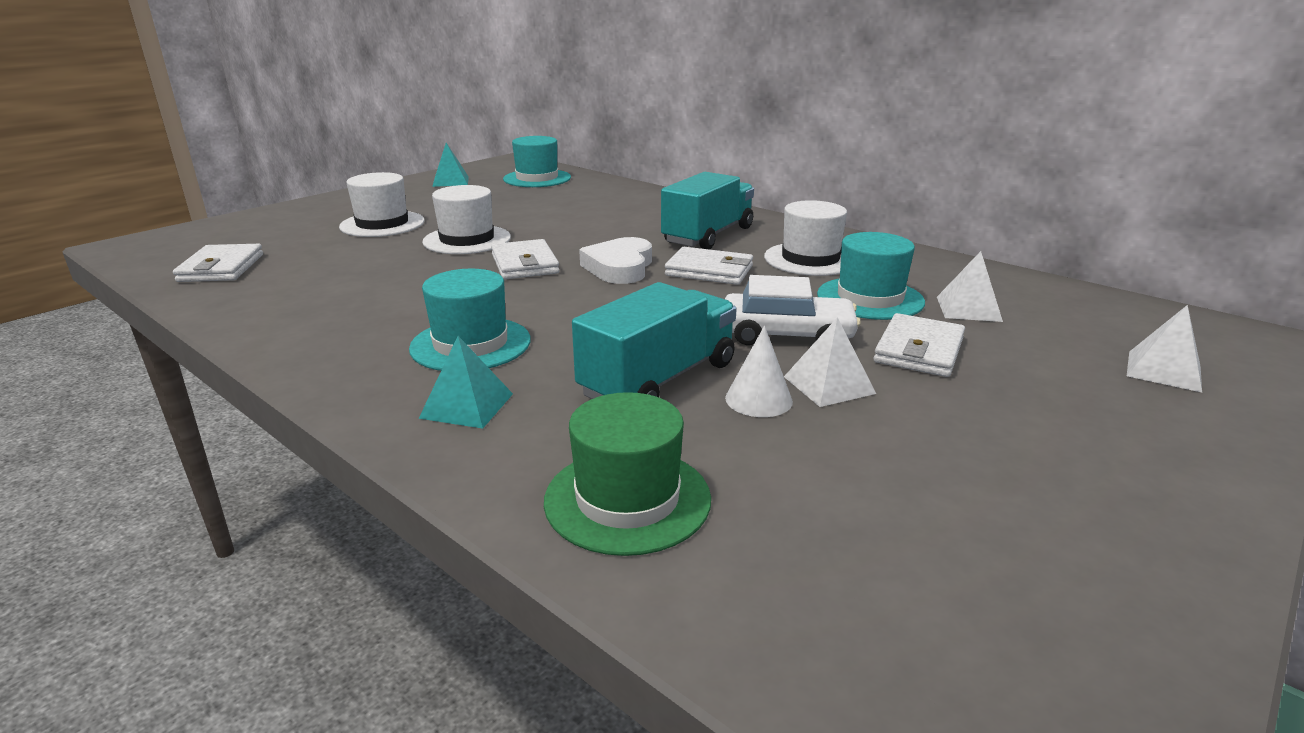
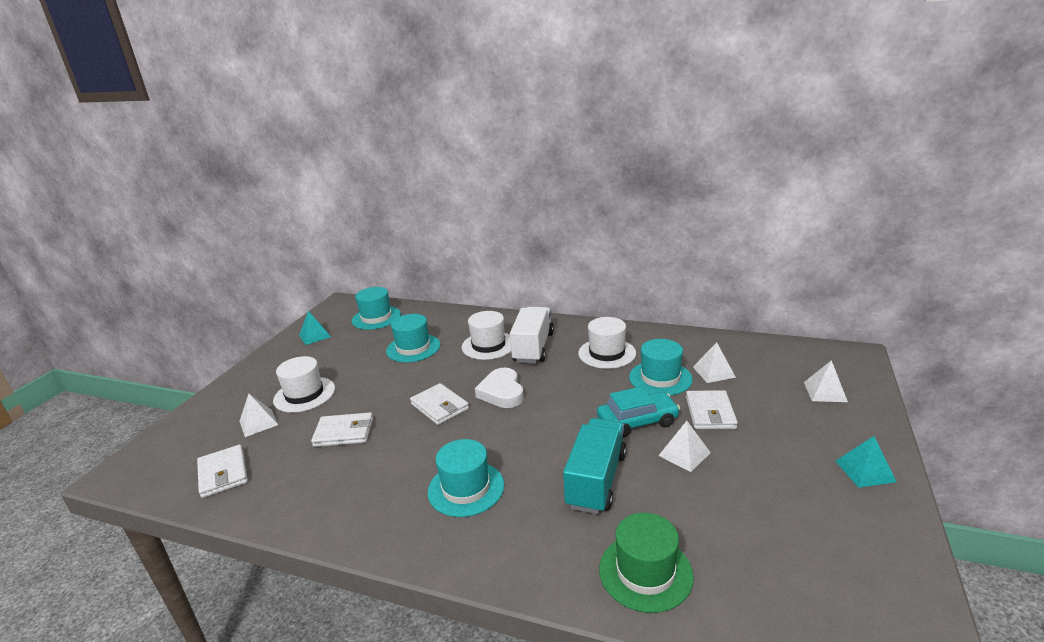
camera: 20 degrees left, 0 degrees up
turquoise pyramid [419,336,513,429] -> turquoise pyramid moved to [836,436,897,488]
white hat [422,185,511,254] -> white hat moved to [462,311,511,360]
turquoise truck [661,172,754,250] -> white truck [510,307,554,363]
white wallet [665,247,753,285] -> white wallet moved to [311,412,373,447]
white car [725,275,861,345] -> turquoise car [597,386,680,438]
white cone [725,326,793,417] -> none
none -> white pyramid [239,394,278,437]
none -> turquoise hat [386,314,440,362]

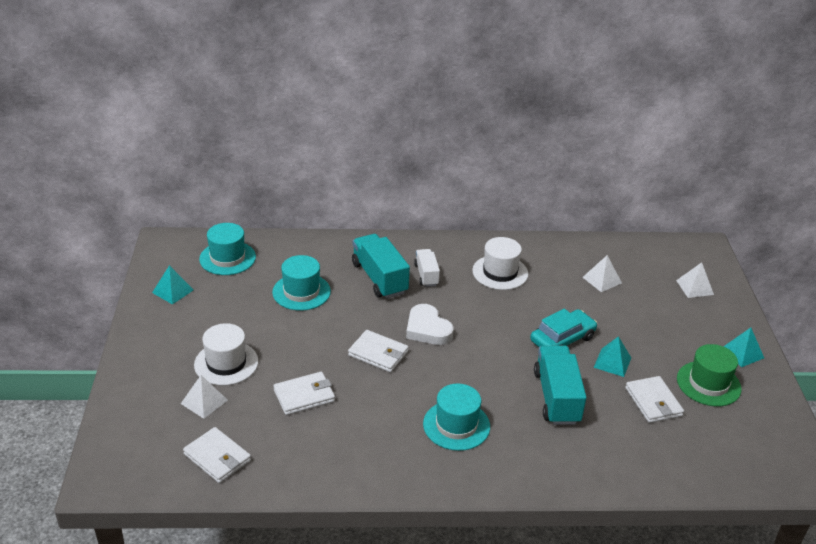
camera: 25 degrees left, 10 degrees up
white hat [462,311,511,360] -> turquoise truck [352,234,410,299]
white truck [510,307,554,363] -> white truck [414,249,440,287], size x0.59
green hat [599,513,694,613] -> green hat moved to [677,344,742,406]
turquoise hat [629,339,693,396] -> none
white pyramid [658,421,711,472] -> turquoise pyramid [594,336,631,377]
white wallet [686,390,738,429] -> white wallet moved to [625,376,684,423]

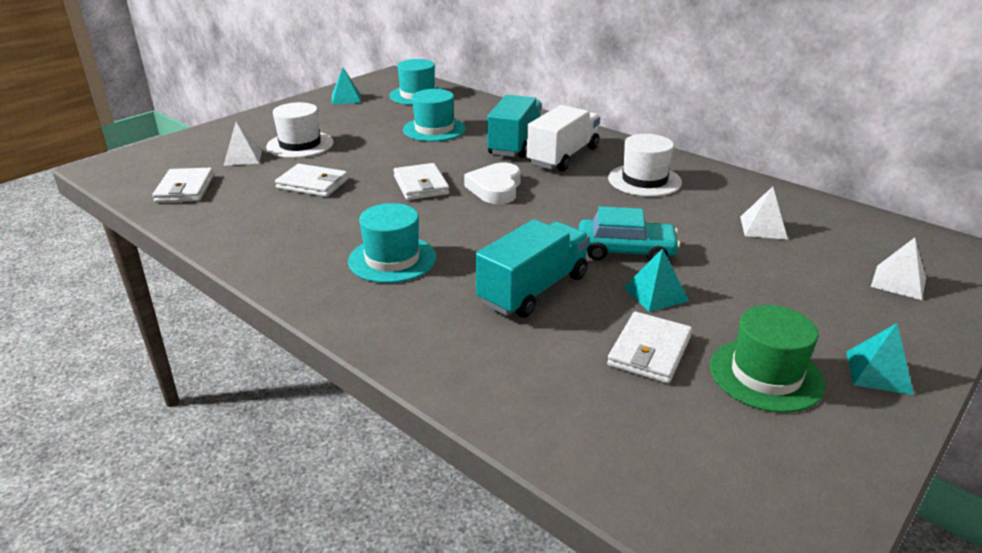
camera: 45 degrees right, 5 degrees down
white truck [414,249,440,287] -> white truck [527,105,600,172], size x1.70

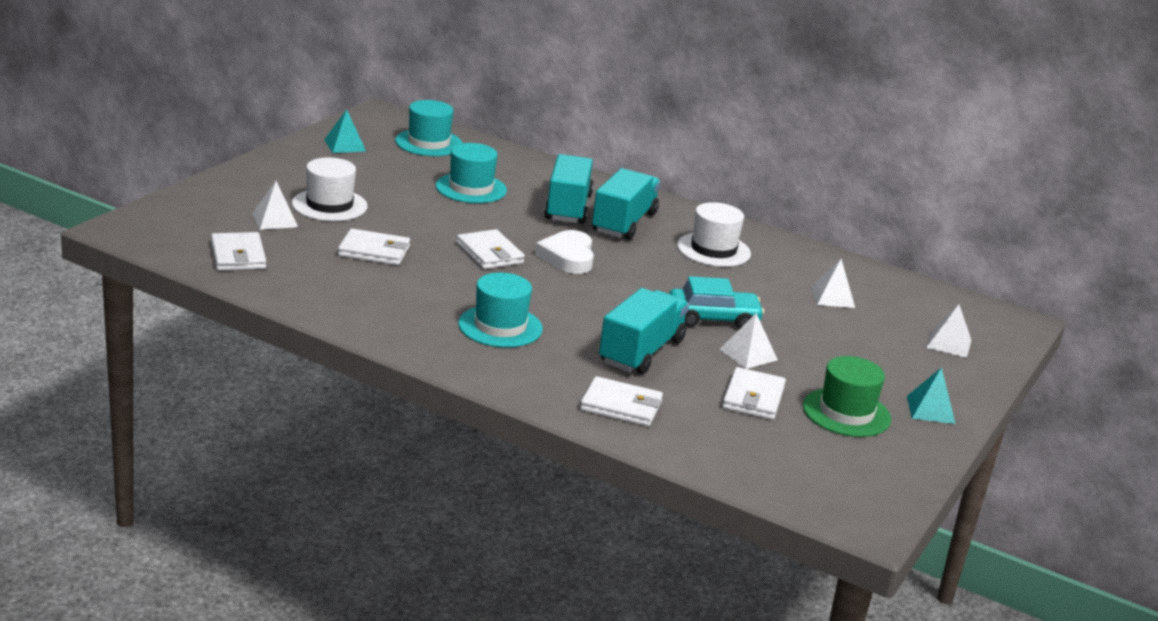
camera: 15 degrees left, 5 degrees down
white truck [527,105,600,172] -> turquoise truck [592,168,660,240]
turquoise pyramid [624,248,689,312] -> white pyramid [719,314,778,369]
none -> white wallet [580,376,663,427]

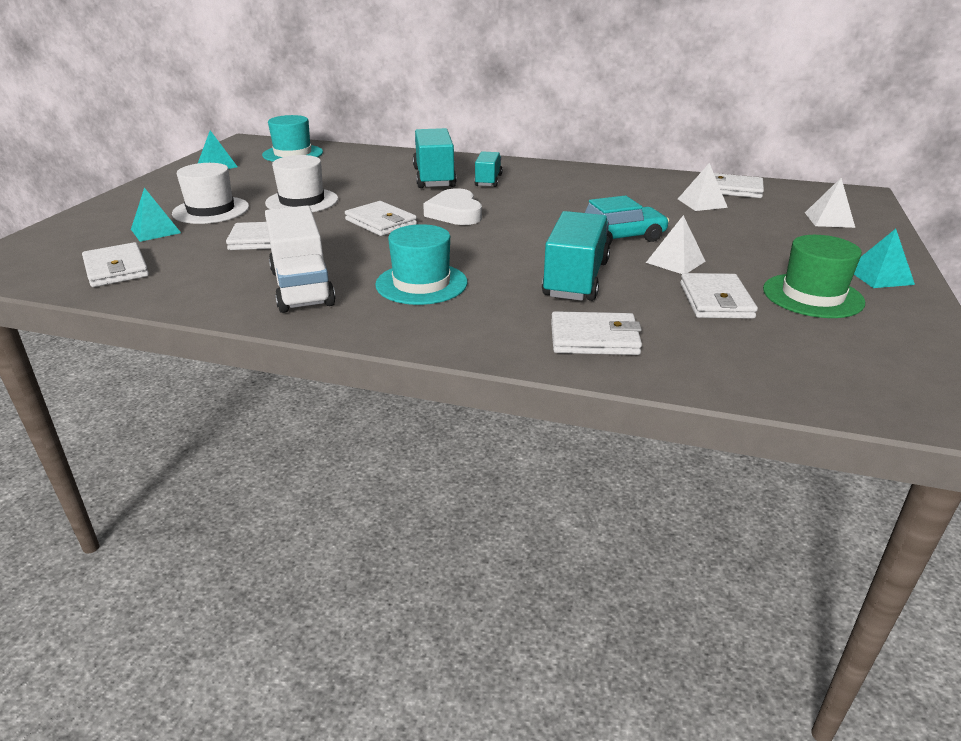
camera: 10 degrees left, 5 degrees up
white pyramid [252,181,298,230] -> turquoise pyramid [131,188,181,242]
turquoise hat [436,143,507,203] -> none
turquoise truck [592,168,660,240] -> turquoise truck [474,151,503,187], size x0.59
white hat [677,202,751,267] -> white hat moved to [265,155,338,212]
none -> white truck [265,206,336,313]
none -> white wallet [714,173,764,198]

